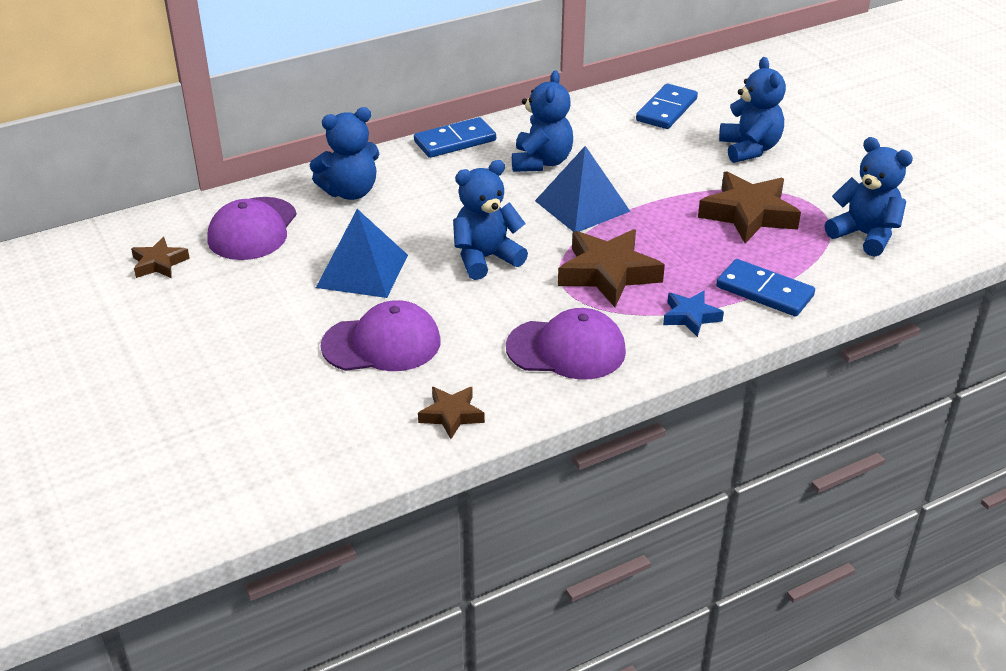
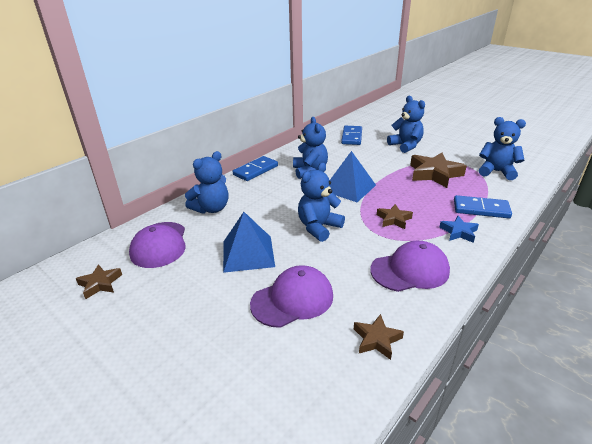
camera: 20 degrees left, 5 degrees down
brown star [558,229,665,307] -> brown star [377,204,413,229], size x0.55

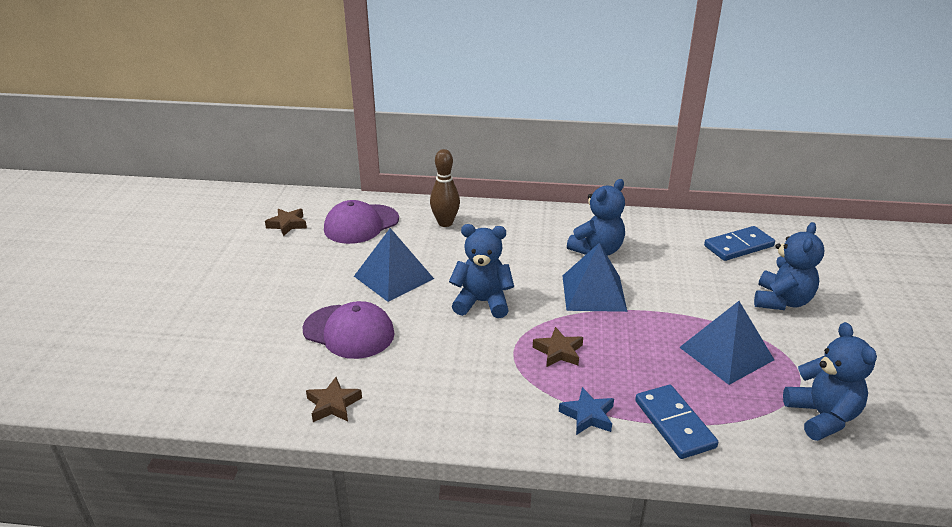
camera: 55 degrees right, 0 degrees up
blue teddy bear [185,151,229,214] -> brown bowling pin [430,149,460,227]
blue domino [232,156,278,181] -> none
purple cap [370,241,450,292] -> none
brown star [410,153,467,188] -> blue pyramid [679,301,774,385]

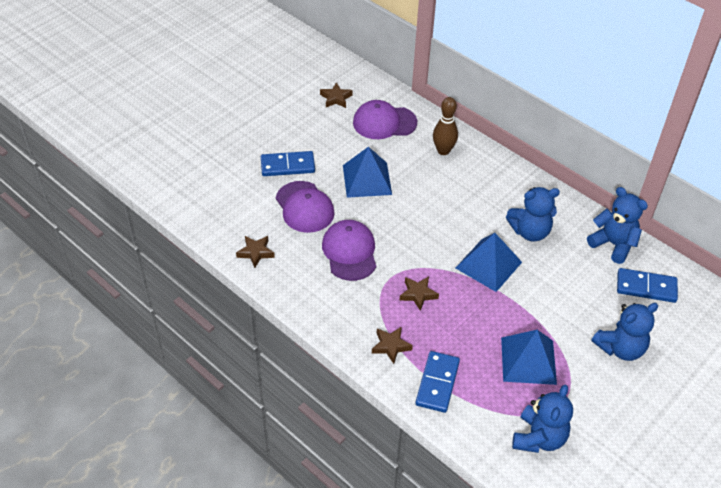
camera: 35 degrees right, 15 degrees up
blue teddy bear [449,224,514,318] -> blue teddy bear moved to [587,187,648,264]
blue star [559,387,614,435] -> brown star [372,327,413,364]
none -> blue domino [261,151,315,176]
none -> purple cap [322,220,376,281]

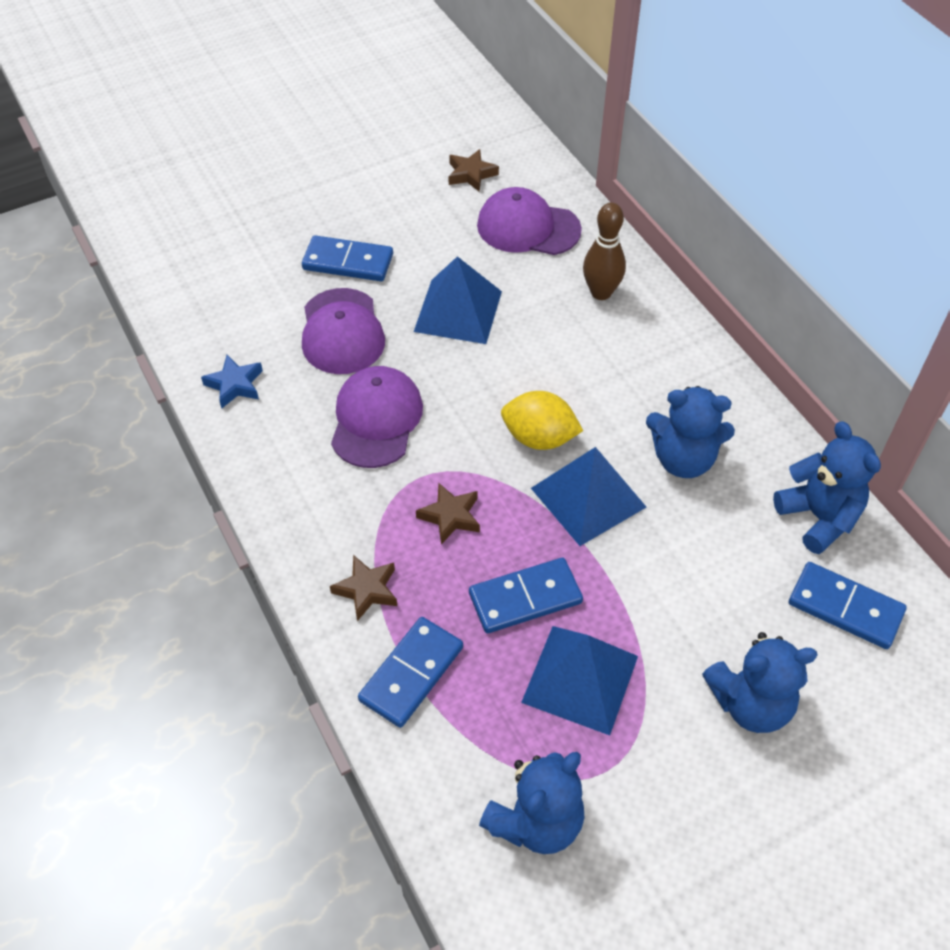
camera: 20 degrees right, 5 degrees up
brown star [236,236,275,268] -> blue star [201,355,263,408]
none -> blue domino [469,558,583,633]
none -> yellow lemon [501,391,583,450]

